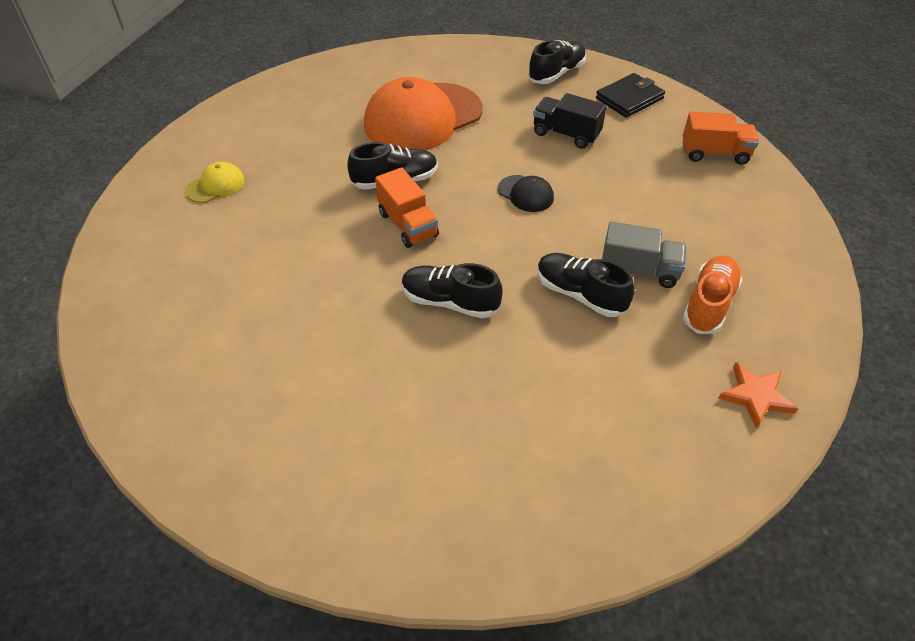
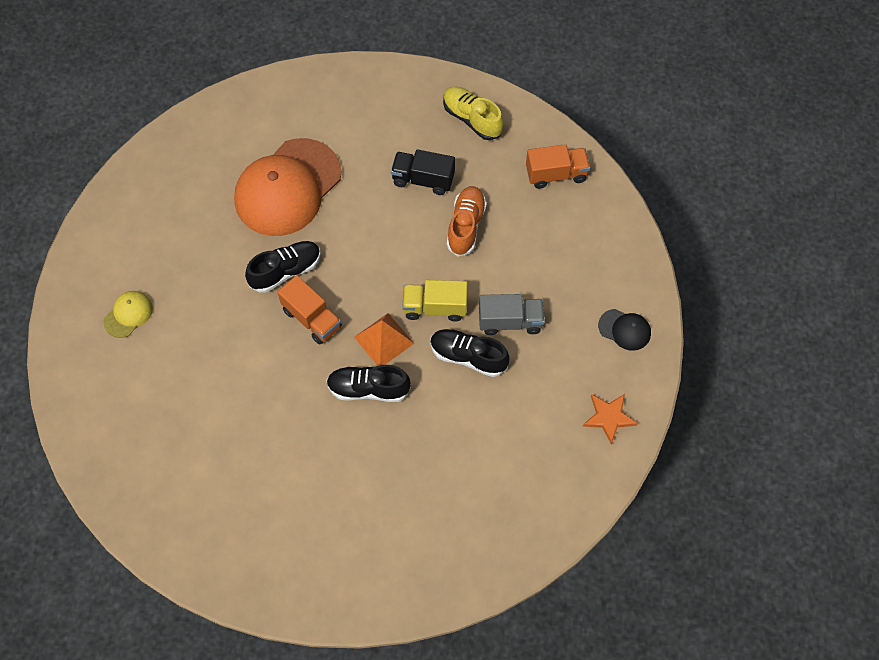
camera: 15 degrees left, 15 degrees up
black cap [498,175,554,212] -> black cap moved to [598,309,651,351]
black shoe [528,40,586,84] -> none
black wallet [596,73,665,118] -> yellow shoe [443,86,504,140]
orange shoe [683,255,742,334] -> orange shoe moved to [447,186,487,257]
none -> orange pyramid [354,313,414,366]
none -> yellow truck [402,280,468,321]

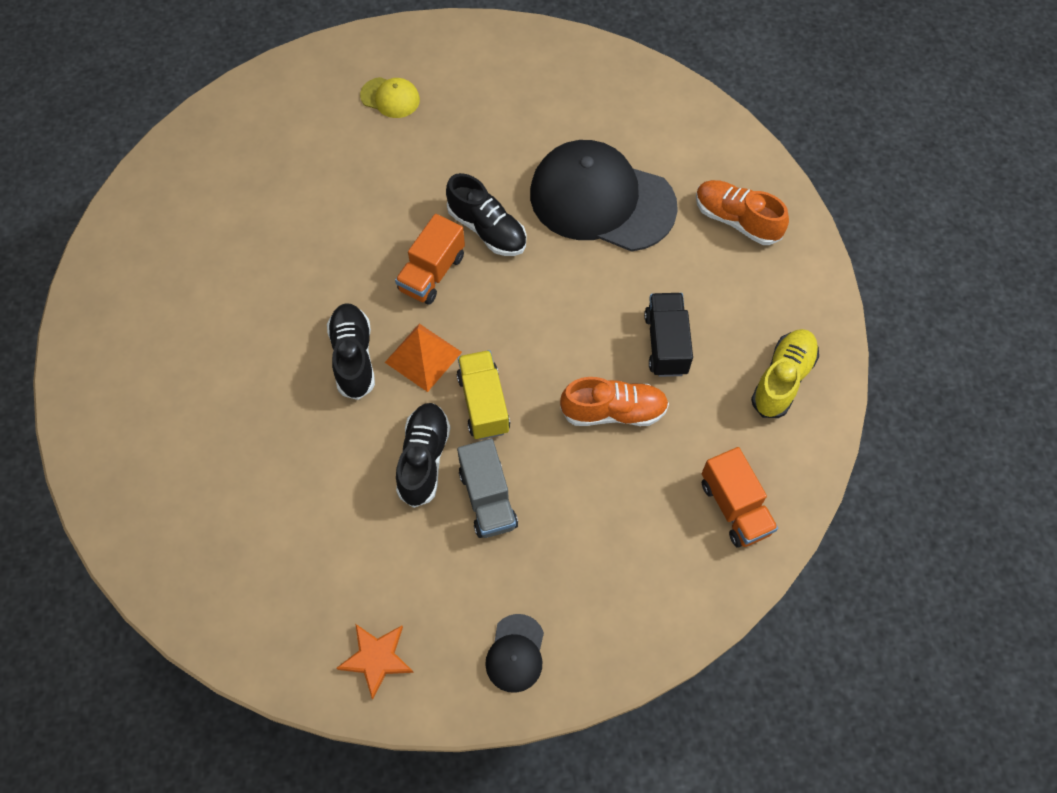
camera: 75 degrees right, 0 degrees up
orange cap [234,138,341,236] -> black cap [530,140,678,252]
none -> orange shoe [696,180,789,245]

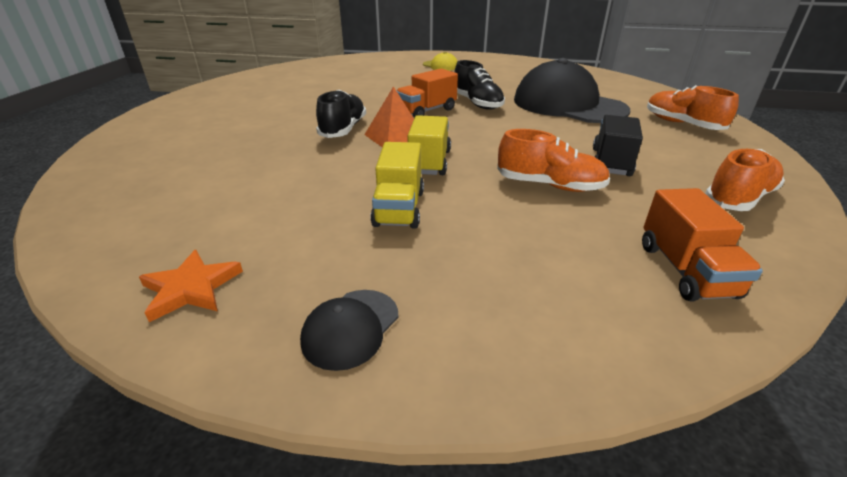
camera: 20 degrees right, 30 degrees down
black shoe [396,403,450,508] -> none
grey truck [457,438,518,538] -> yellow truck [370,142,424,228]
yellow shoe [751,329,819,418] -> orange shoe [705,149,785,211]

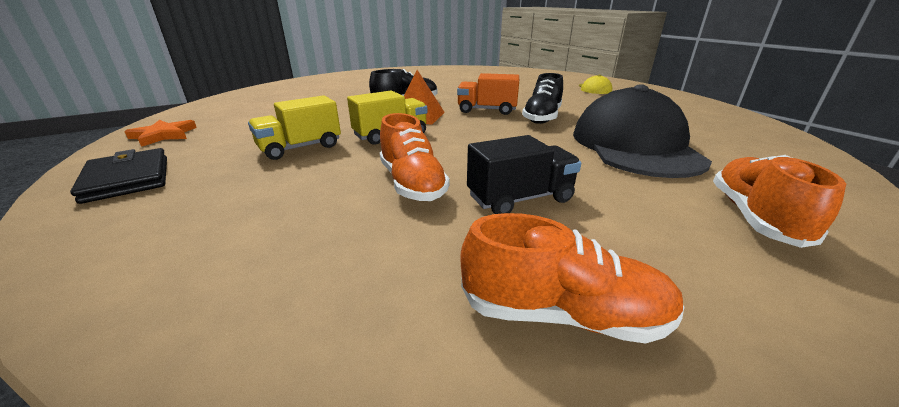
camera: 50 degrees right, 5 degrees down
black cap [300,290,399,371] -> black wallet [70,148,167,204]
orange truck [642,188,763,302] -> none

